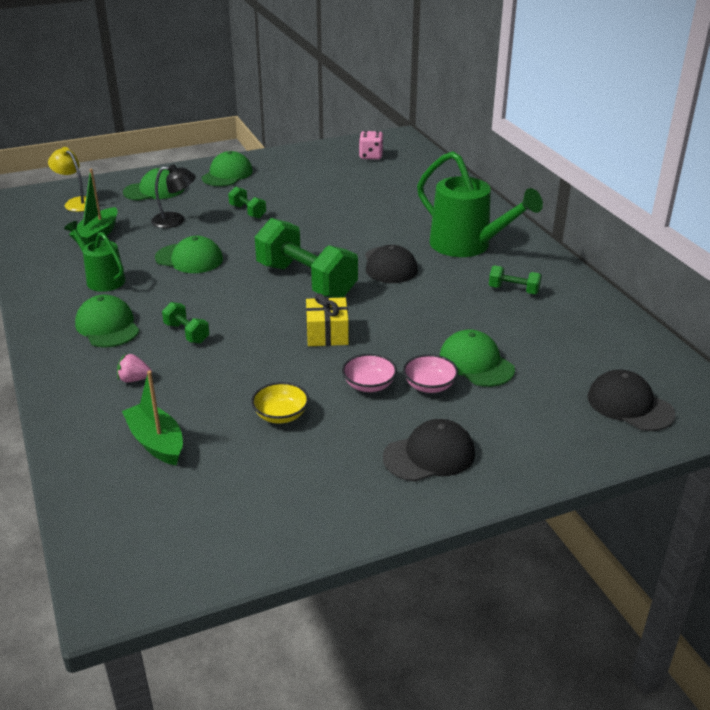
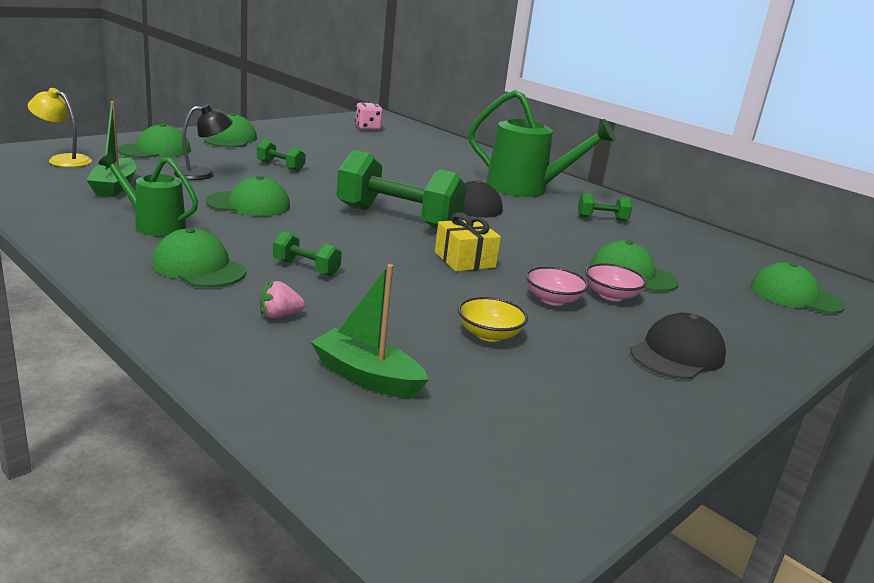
camera: 25 degrees left, 10 degrees down
black cap [588,370,676,431] -> green cap [750,262,846,314]

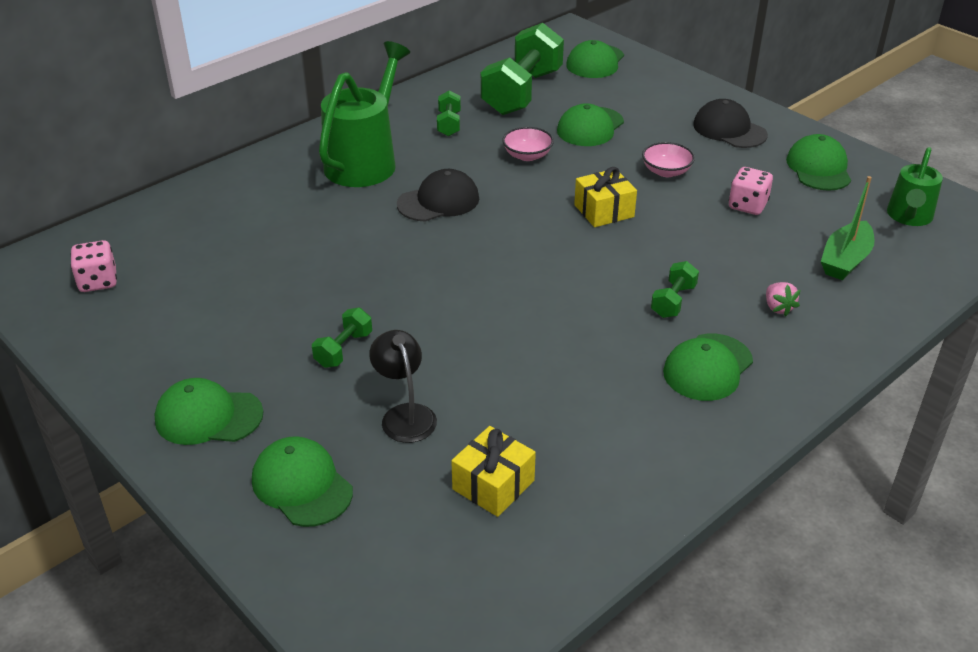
camera: 85 degrees left, 15 degrees up
yellow lamp [28,88,92,167] -> none
green boat [86,101,137,197] -> yellow gift [451,426,536,517]
green watering can [98,152,198,236] -> green watering can moved to [887,147,943,226]
green cap [205,176,290,216] -> green cap moved to [786,134,851,191]
green dumbbell [337,150,466,228] -> green dumbbell moved to [481,23,564,115]
yellow bowl [458,297,528,342] -> pink dice [729,167,773,215]
pink bowl [585,263,647,301] -> pink bowl moved to [502,127,554,161]

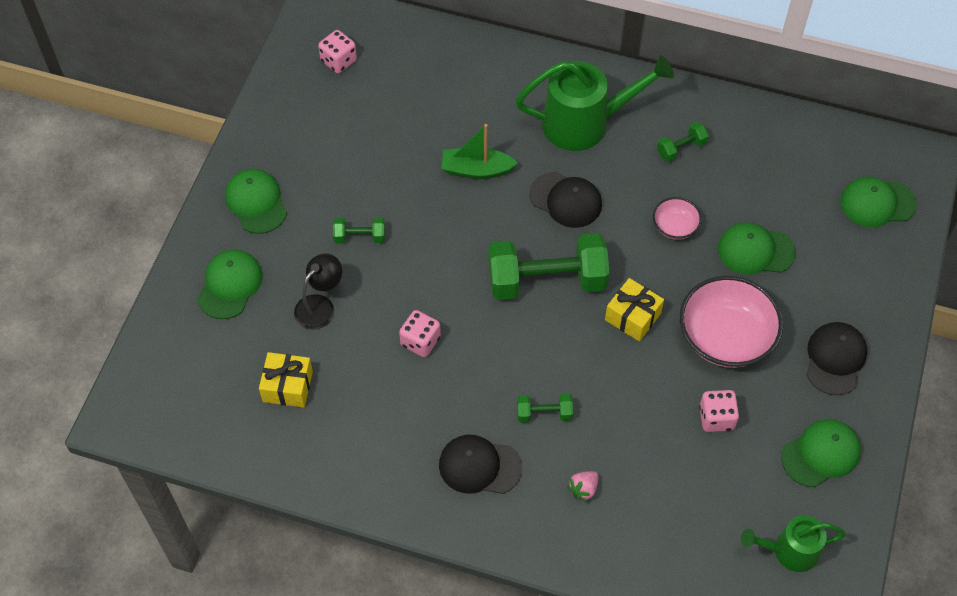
camera: 60 degrees right, 20 degrees up
green dumbbell [481,23,564,115] -> green dumbbell moved to [488,233,610,300]
pink bowl [642,142,695,177] -> pink bowl [680,276,783,368], size x2.00
green cap [663,333,753,401] -> black cap [439,435,522,494]
green boat [821,176,875,280] -> green boat moved to [442,124,518,179]
none -> pink dice [399,310,441,357]

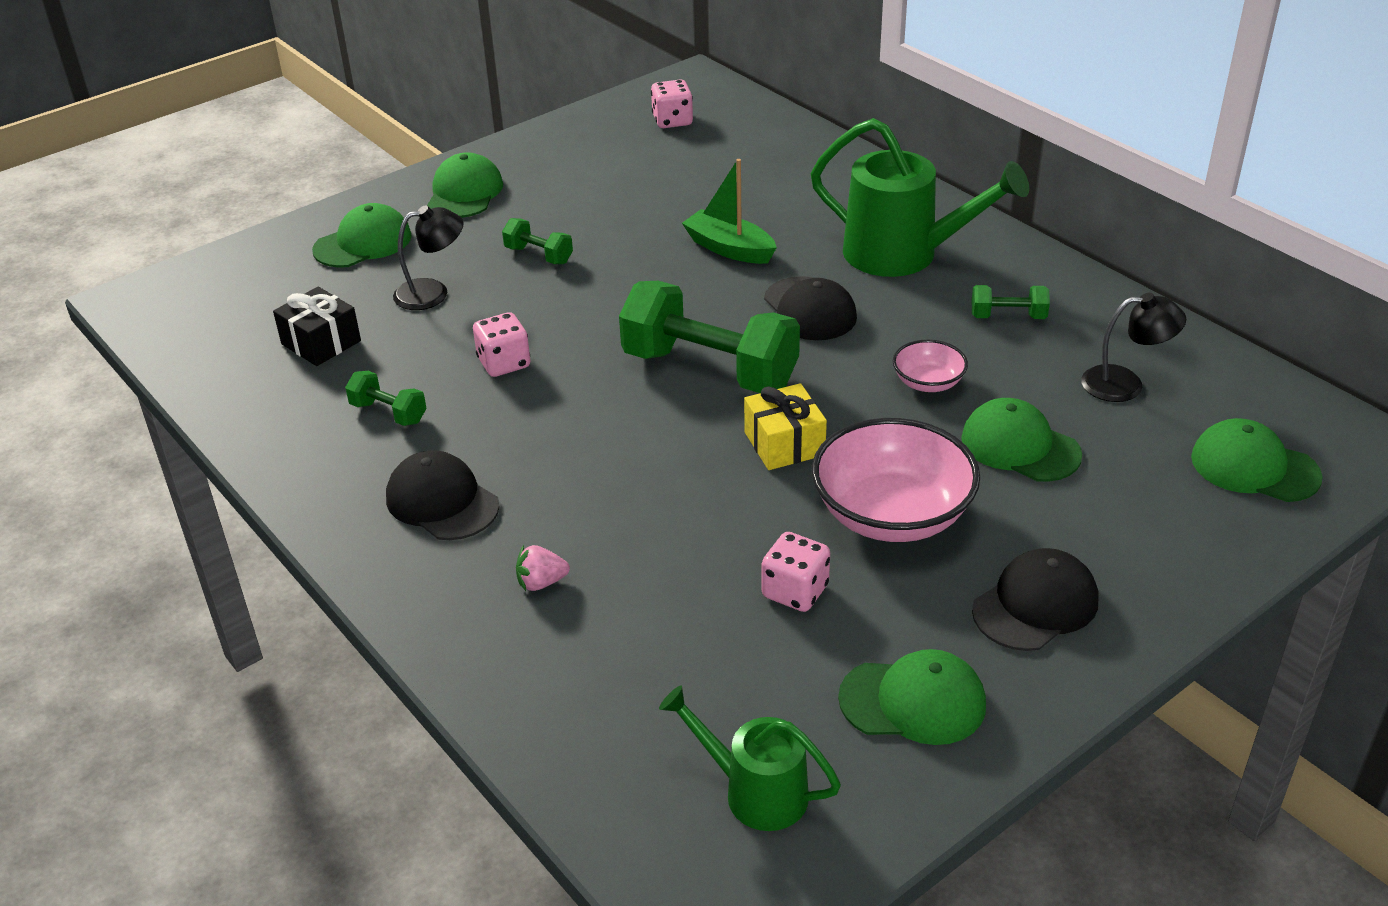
camera: 35 degrees right, 20 degrees down
yellow gift [259,352,313,408] -> black gift [273,287,361,366]
green dumbbell [517,393,573,423] -> green dumbbell moved to [345,371,427,426]
none -> black lamp [1081,293,1186,402]

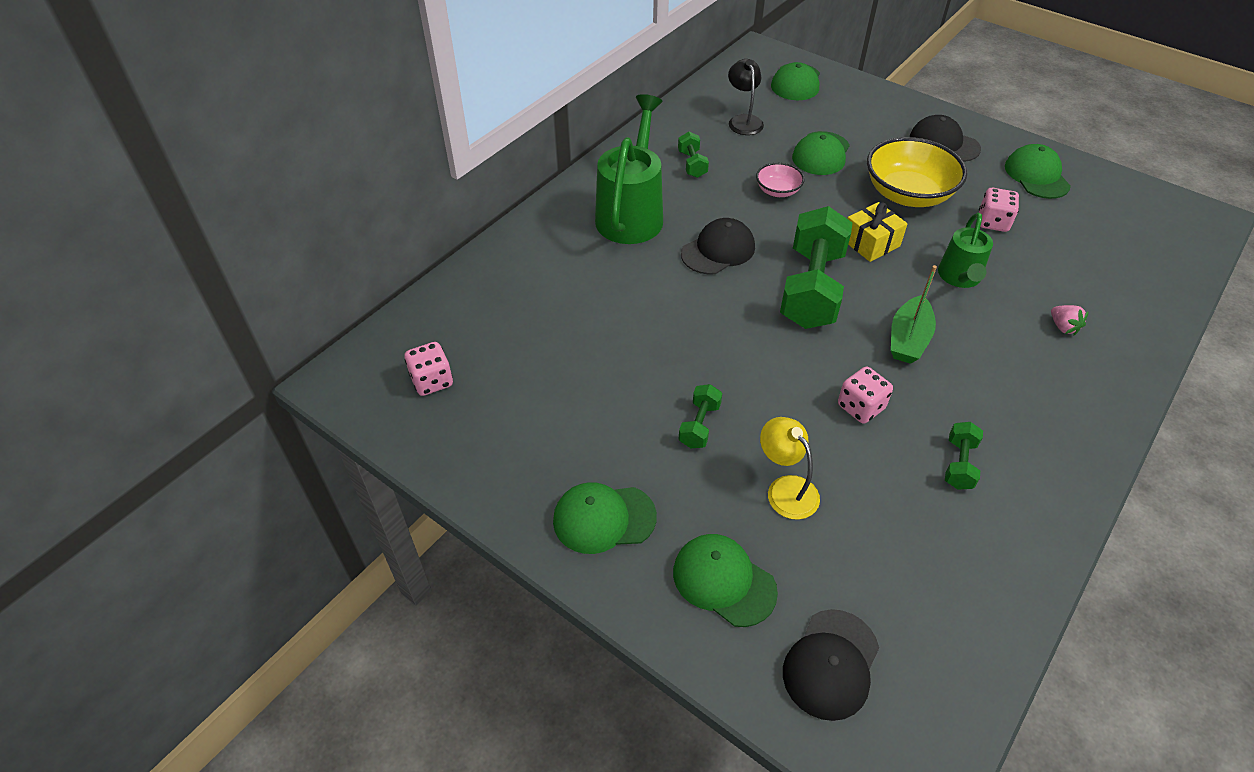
camera: 105 degrees left, 10 degrees up
black gift [273,287,361,366] -> none
black cap [386,450,499,540] -> black cap moved to [783,609,879,721]
black lamp [393,205,464,310] -> yellow lamp [760,417,820,520]
green watering can [659,686,841,831] -> green watering can moved to [938,213,993,288]
green boat [682,159,777,264] -> green boat moved to [891,265,937,364]
pink bowl [812,418,980,542] -> yellow bowl [867,137,967,207]

